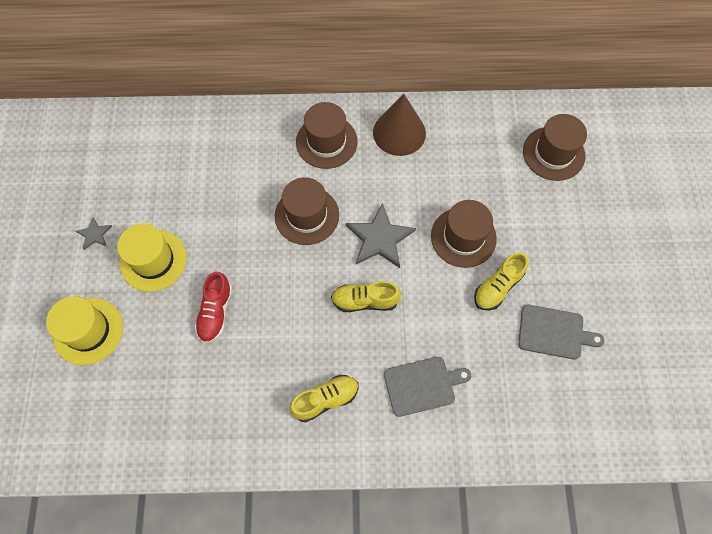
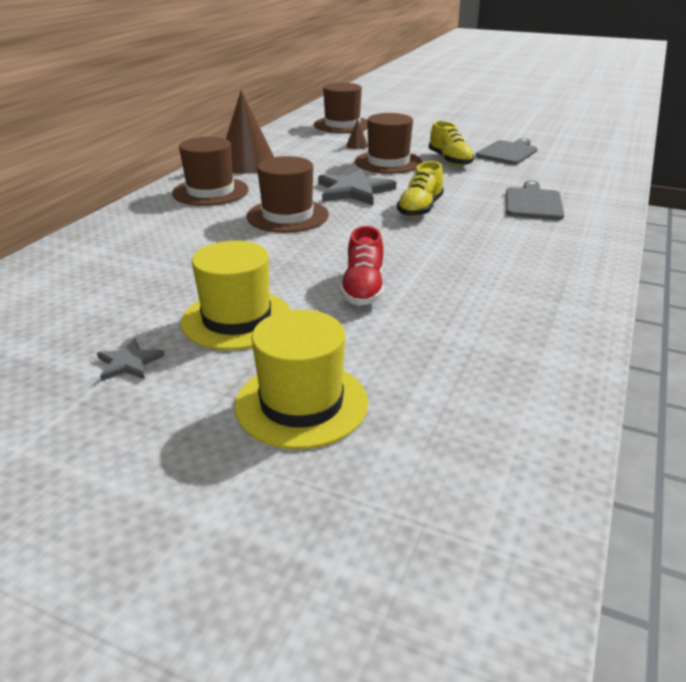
camera: 65 degrees left, 35 degrees down
red shoe [195,272,232,343] -> red shoe turned 60 degrees clockwise [340,226,384,306]
yellow shoe [289,375,358,422] -> none
none -> brown cone [346,119,368,149]

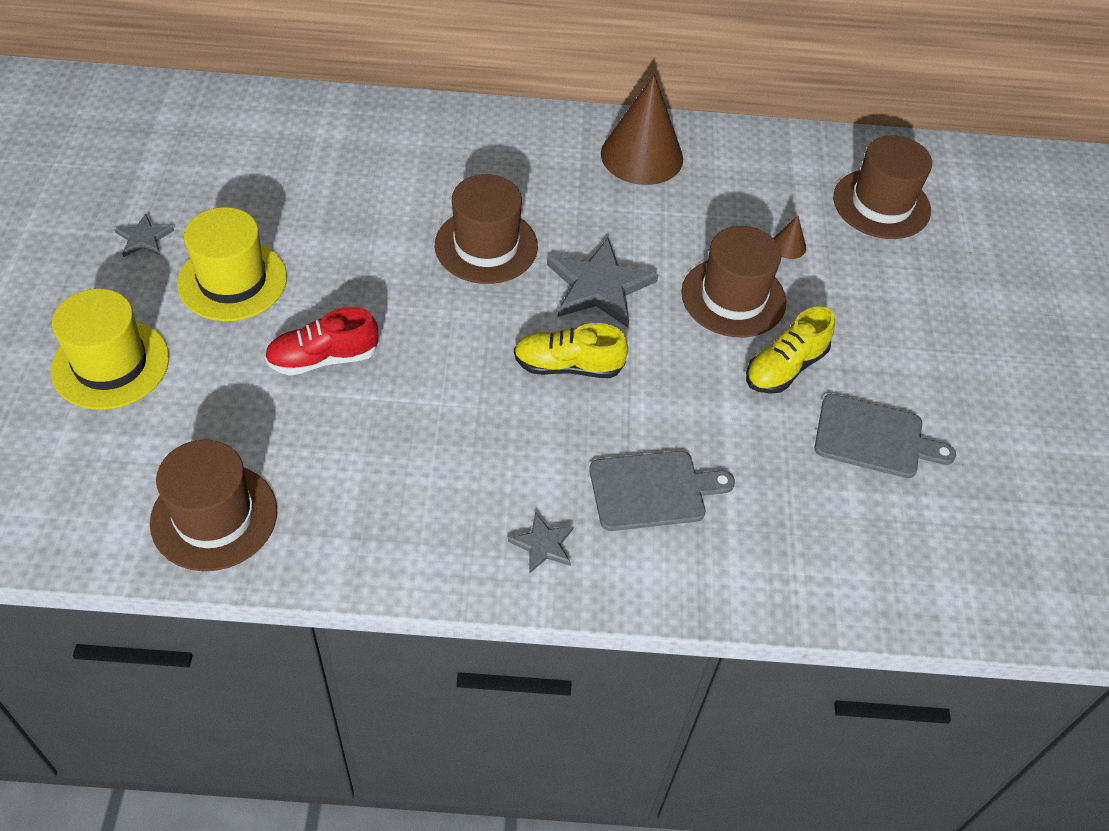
camera: 65 degrees right, 20 degrees up
brown hat [172,137,249,206] -> brown hat moved to [150,439,277,571]
none -> grey star [508,512,574,574]

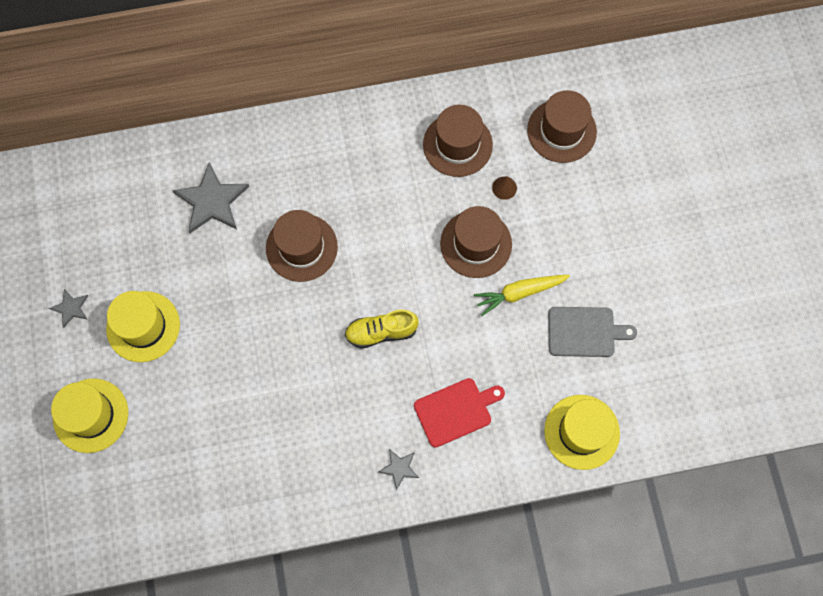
camera: 10 degrees left, 20 degrees up
brown hat [150,439,277,571] -> brown hat moved to [423,105,493,177]
red shoe [264,307,379,376] -> none
grey star [547,238,658,327] -> grey star moved to [172,162,249,233]
grey cutting board [589,451,735,531] -> red cutting board [414,378,505,447]
brown cone [601,74,683,185] -> none
yellow shoe [746,306,835,394] -> yellow carrot [474,275,570,316]
none -> yellow hat [544,395,620,470]

